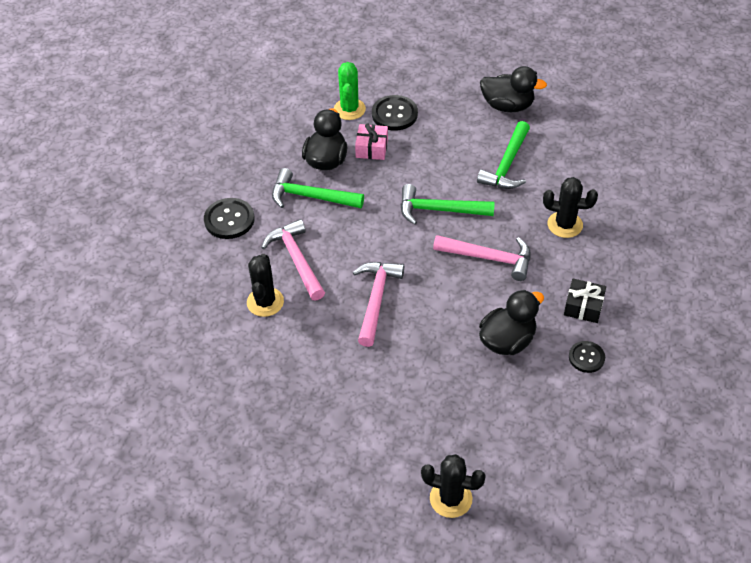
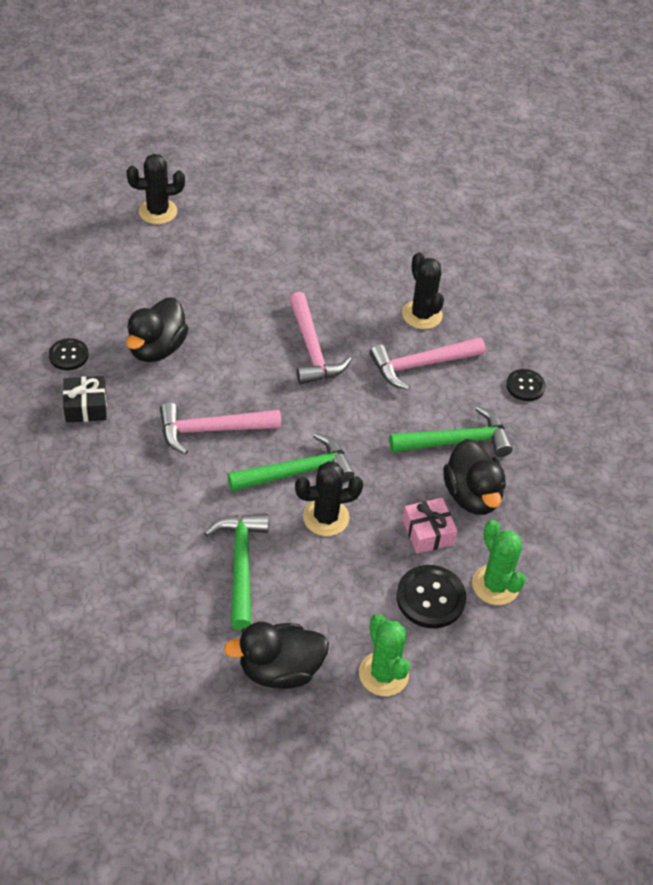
camera: 150 degrees right, 0 degrees up
black button [204,198,255,239] -> black button [506,369,546,401], size x0.64
pink hammer [261,219,325,301] -> pink hammer turned 120 degrees clockwise [370,337,485,390]
black cactus [543,177,598,238] -> black cactus moved to [295,461,363,536]
none -> green cactus [359,614,410,696]

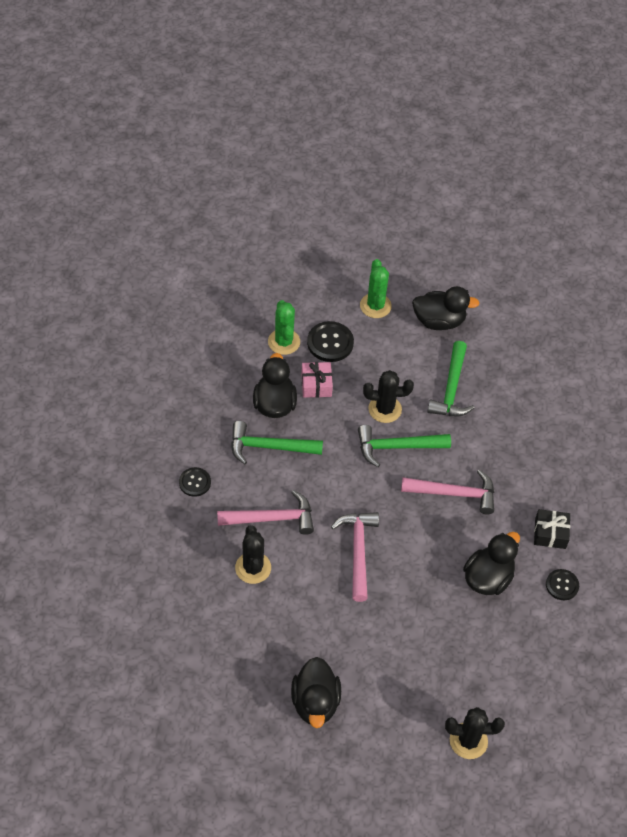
camera: 165 degrees left, 5 degrees up
none -> black duck [291,657,341,728]

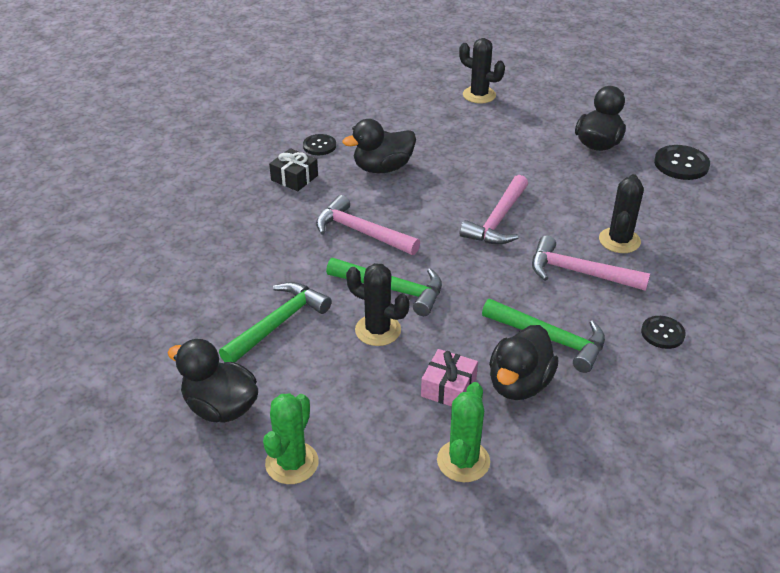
camera: 150 degrees left, 15 degrees down
black button [307,321,354,362] -> black button moved to [654,145,710,180]

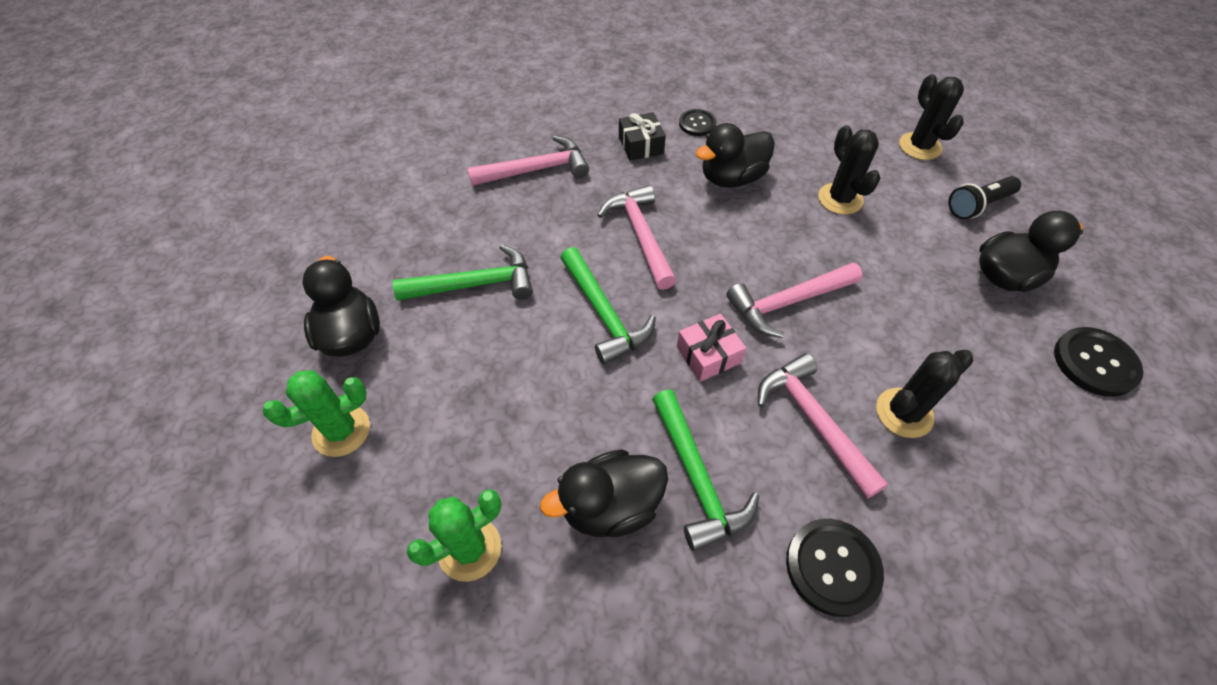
camera: 40 degrees right, 15 degrees up
black duck [343,119,416,173] -> black duck turned 45 degrees counterclockwise [696,123,775,188]
black cactus [346,263,409,346] -> black cactus moved to [818,125,881,214]
pink gift [421,349,478,406] -> pink gift moved to [677,314,746,382]
black button [641,316,686,349] -> black button [786,519,884,617], size x1.56
none -> pink hammer [467,135,589,186]
none -> black flashlight [948,176,1021,219]

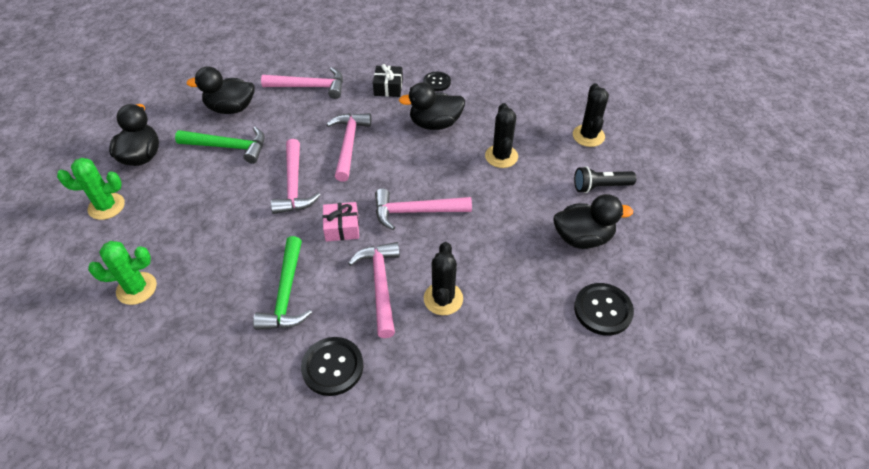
camera: 20 degrees right, 5 degrees down
black duck [540,450,668,538] -> black duck moved to [186,66,255,114]
green hammer [561,247,656,365] -> pink hammer [271,139,321,214]
black cactus [876,350,973,438] -> black cactus turned 75 degrees counterclockwise [424,242,463,315]

